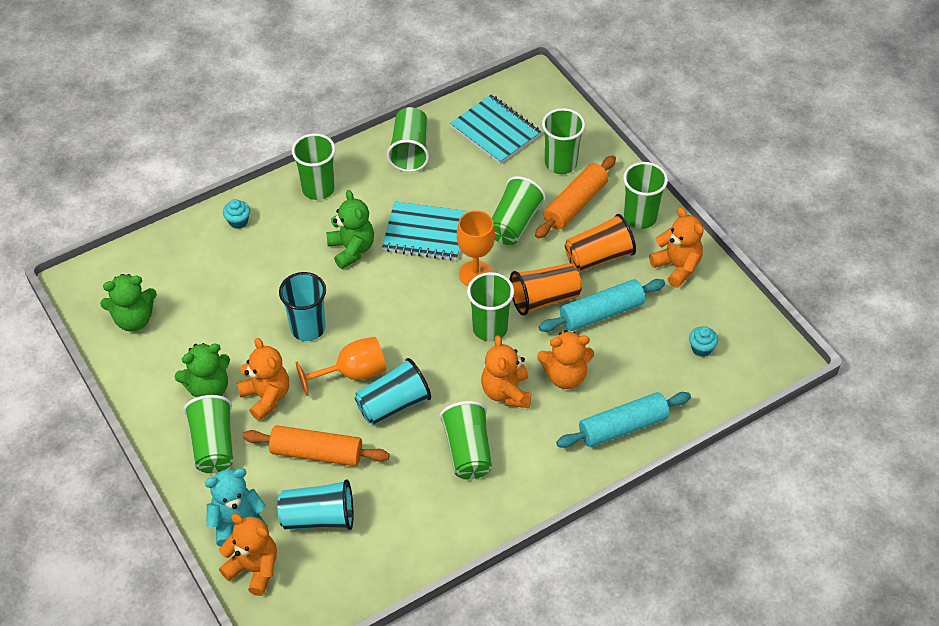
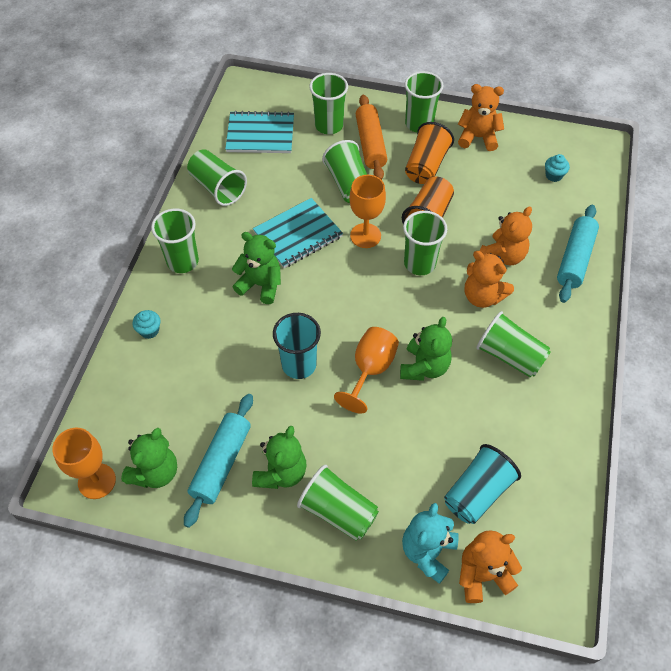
camera: 45 degrees left, 5 degrees up
orange teddy bear [237,338,289,421] -> none
orange rolling pin [243,425,390,466] -> none
turquoise cup [355,358,431,425] -> green teddy bear [400,317,452,381]
turquoise rolling pin [539,279,665,332] -> turquoise rolling pin moved to [184,394,253,528]
none -> orange goblet [52,428,116,499]

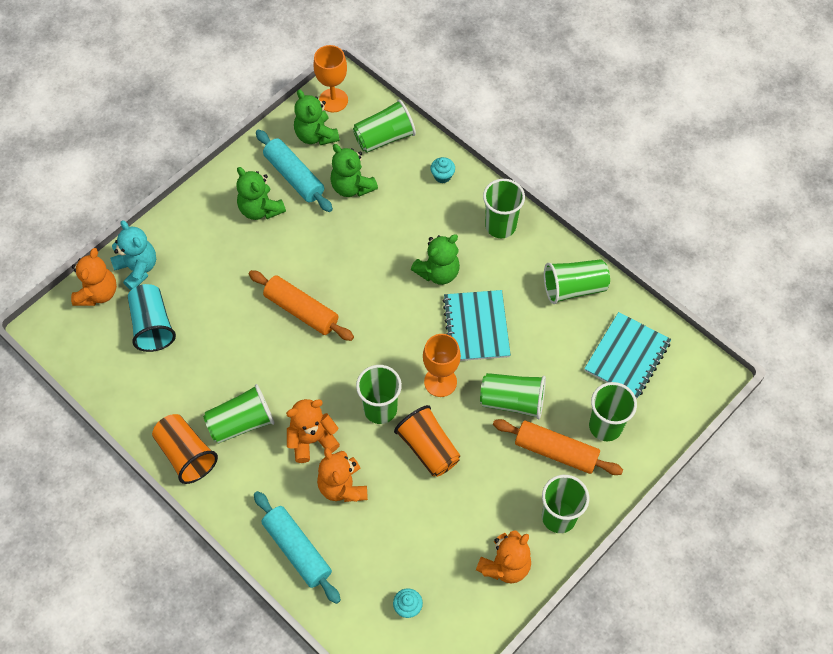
camera: 120 degrees right, 5 degrees up
turquoise cup [273,313,321,379] -> none
green cup [297,465,379,541] -> green cup moved to [353,99,416,153]
orange goblet [334,327,399,414] -> orange rolling pin [249,270,354,341]
green teddy bear [400,317,452,381] -> green teddy bear moved to [330,144,378,197]
orange cup [405,122,454,184] -> orange cup moved to [152,414,218,484]

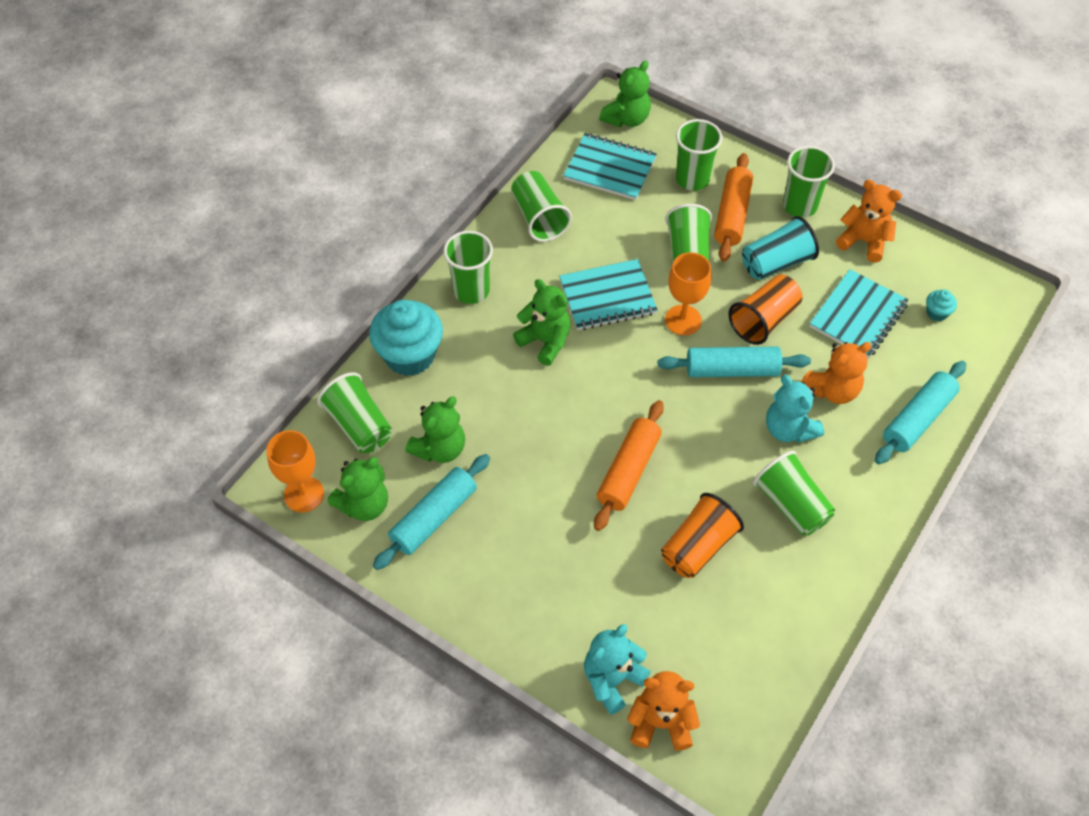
camera: 100 degrees left, 5 degrees down
turquoise cup [128,284,176,352] -> turquoise cup moved to [742,216,819,280]
orange cup [152,414,218,484] -> orange cup moved to [661,493,744,578]
green teddy bear [236,167,286,220] -> green teddy bear moved to [599,61,651,127]
orange teddy bear [286,399,340,463] -> turquoise teddy bear [766,375,824,443]
green cup [356,365,402,424] -> turquoise rolling pin [658,347,811,377]
turquoise cupcake [430,157,455,183] -> turquoise cupcake [369,300,443,376], size x2.33
none -> turquoise notebook [809,269,909,358]

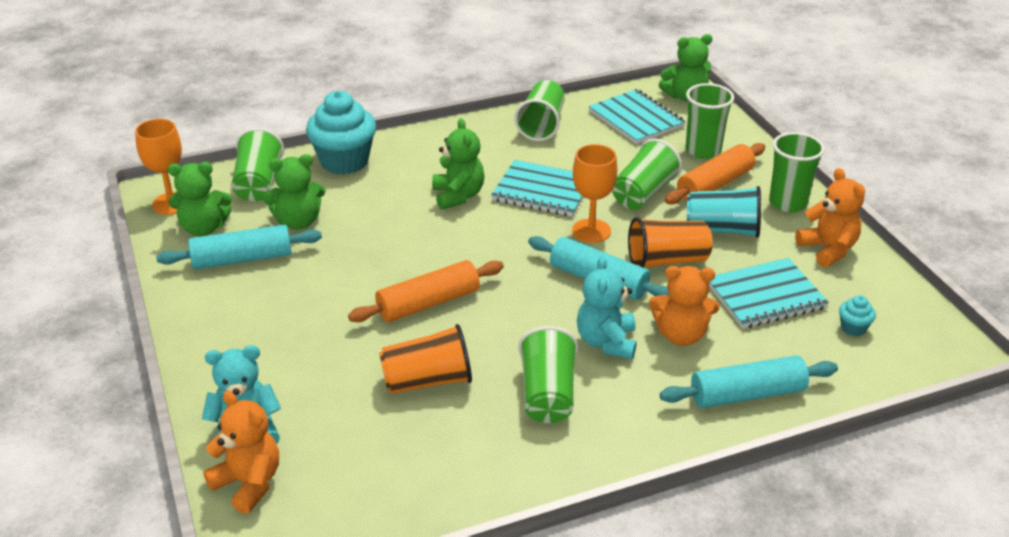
camera: 35 degrees right, 20 degrees down
green cup [443,231,493,304] -> none

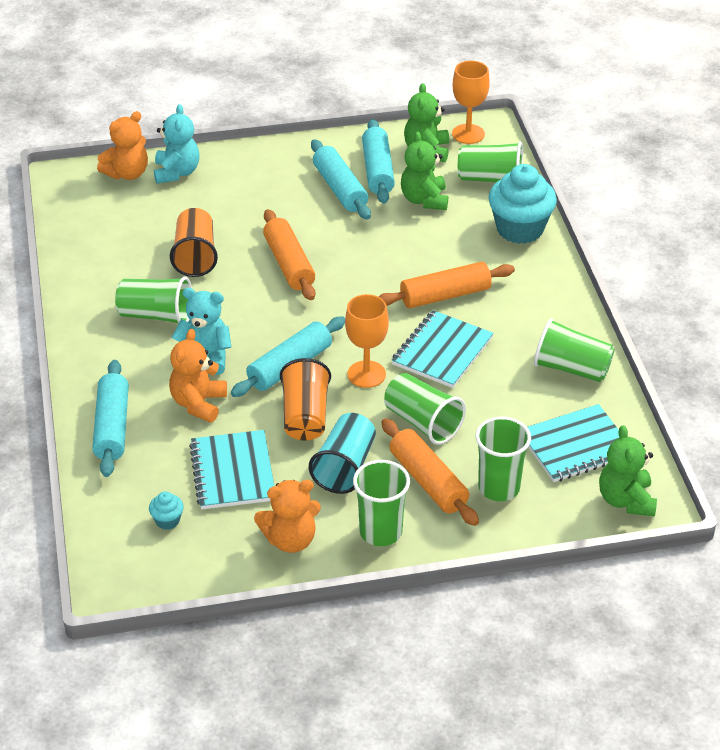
camera: 100 degrees right, 5 degrees up
green teddy bear [432,118,485,210] -> orange rolling pin [379,262,515,308]
none -> turquoise rolling pin [311,139,371,220]

